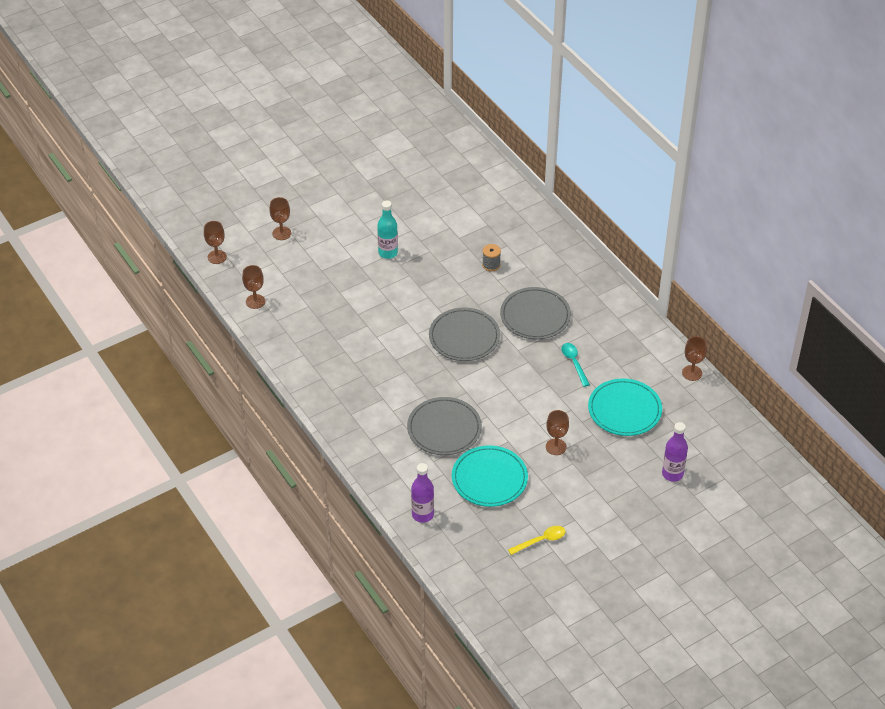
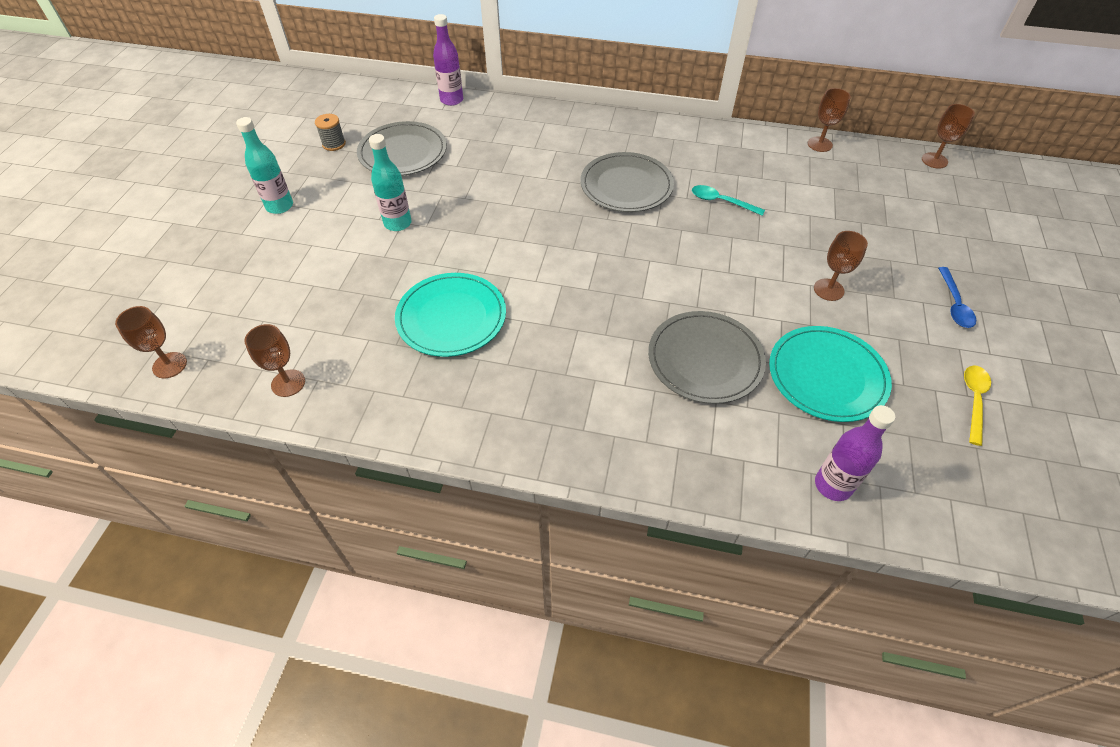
camera: 45 degrees left, 5 degrees up
brown goblet [270,197,291,240] -> brown goblet moved to [922,104,975,169]
grey plate [429,308,500,361] -> grey plate moved to [357,121,447,176]
grey spool [482,244,501,271] -> grey spool moved to [315,114,346,151]
turquoise plate [588,378,662,436] -> turquoise plate moved to [395,273,506,357]
purple bottle [662,422,688,482] -> purple bottle moved to [433,14,463,106]
none -> turquoise bottle [236,117,293,214]
none -> blue spoon [938,267,976,328]

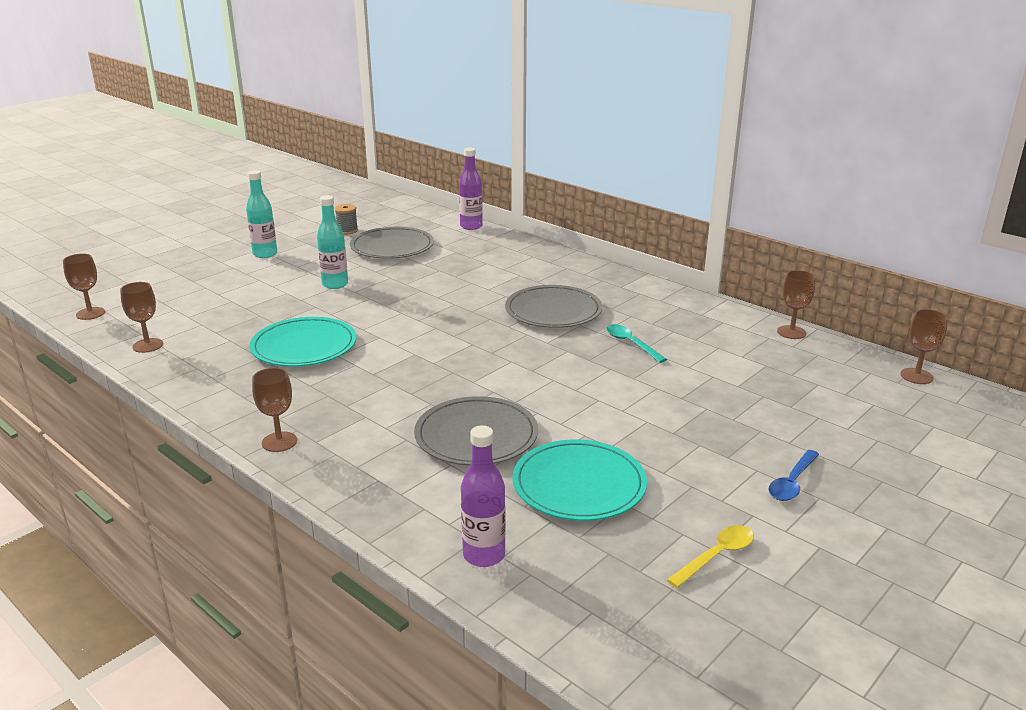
camera: 30 degrees right, 25 degrees down
brown goblet [814,231,868,301] -> brown goblet moved to [252,368,297,452]

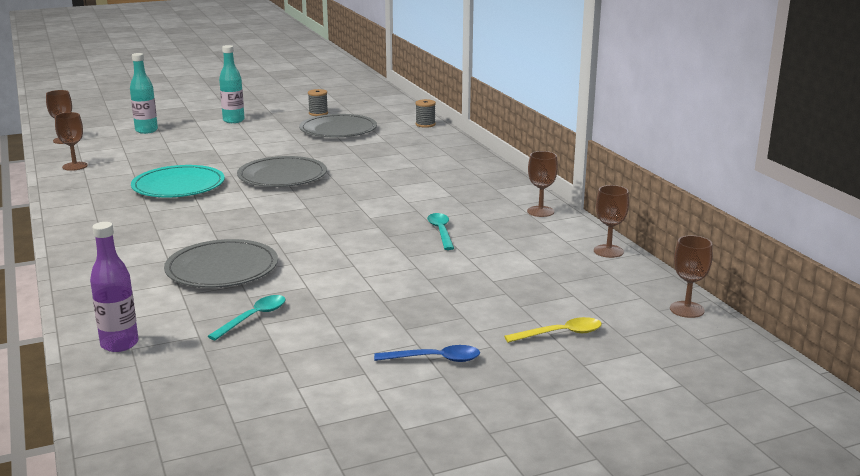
camera: 25 degrees right, 5 degrees down
brown goblet [252,368,297,452] -> brown goblet moved to [527,151,558,217]
turquoise bottle [317,195,348,289] -> turquoise bottle moved to [130,53,158,134]
purple bottle [459,148,483,230] -> grey spool [415,99,436,128]
grey plate [505,285,602,328] -> grey plate moved to [237,156,327,187]
turquoise plate [513,439,647,521] -> turquoise spoon [208,295,286,340]
yellow spoon [667,525,754,588] -> yellow spoon moved to [504,317,602,343]
blue spoon [769,450,819,501] -> blue spoon turned 150 degrees counterclockwise [374,345,480,362]

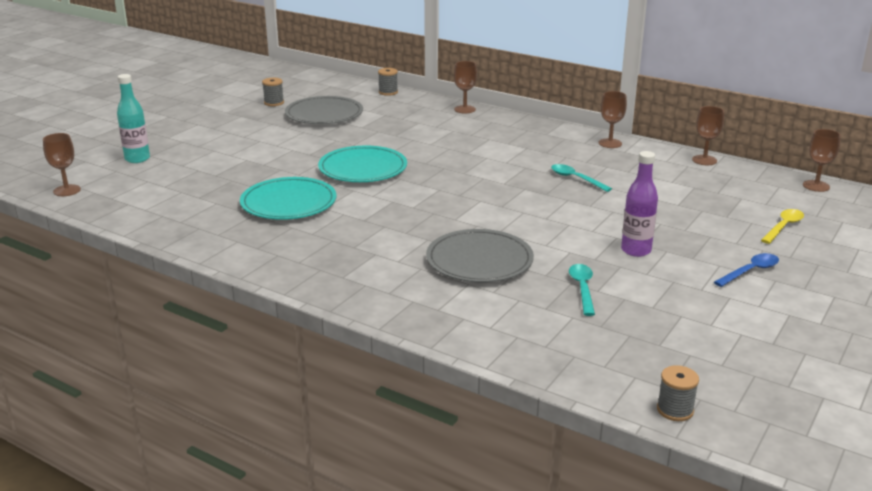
camera: 35 degrees left, 5 degrees up
brown goblet [55,112,88,171] -> brown goblet moved to [454,61,477,113]
purple bottle [90,222,139,352] -> purple bottle moved to [621,151,658,257]
turquoise bottle [219,45,245,123] -> none
grey plate [237,156,327,187] -> turquoise plate [318,145,407,182]
none -> grey spool [657,365,699,421]

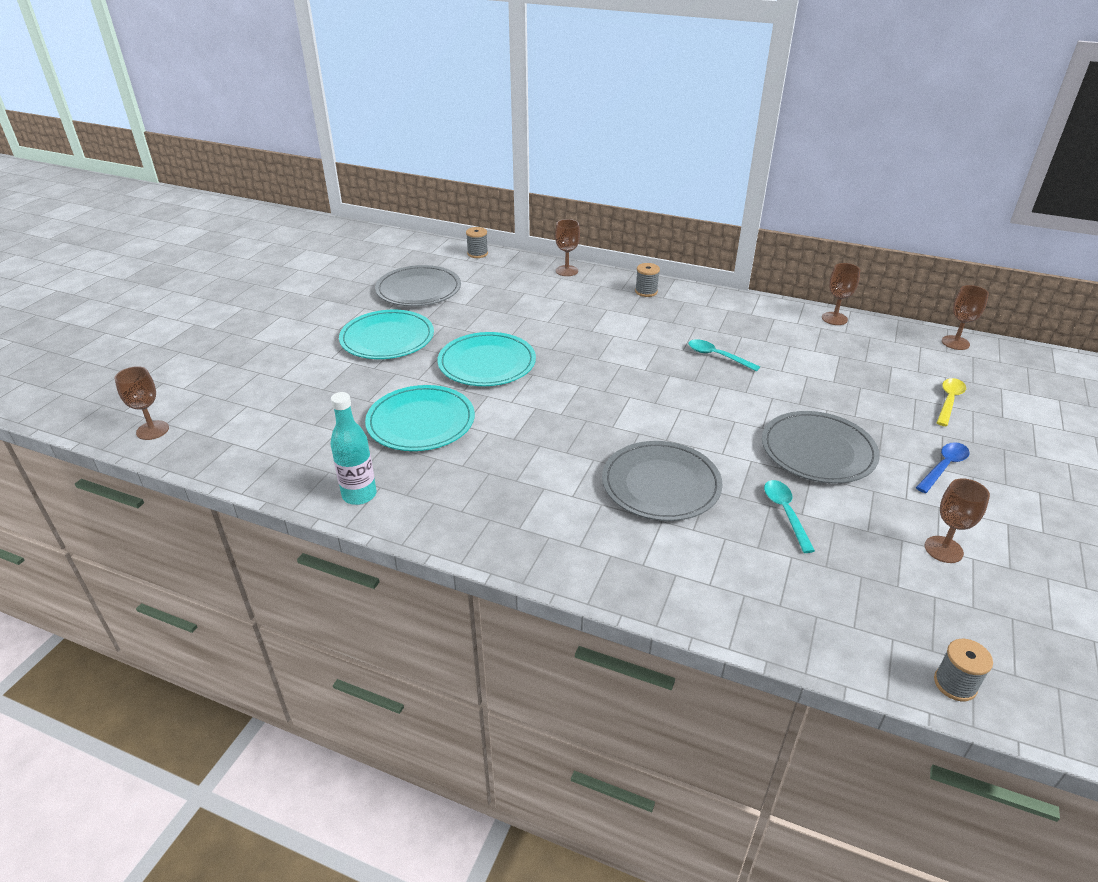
camera: 10 degrees left, 10 degrees up
turquoise bottle [117,74,150,163] -> turquoise bottle moved to [330,392,377,505]
grey spool [262,78,284,106] -> grey spool moved to [635,263,660,297]
brown goblet [598,91,627,148] -> brown goblet moved to [925,478,990,563]
purple bottle [621,151,658,257] -> grey plate [762,411,880,483]
none -> turquoise plate [339,310,434,359]

